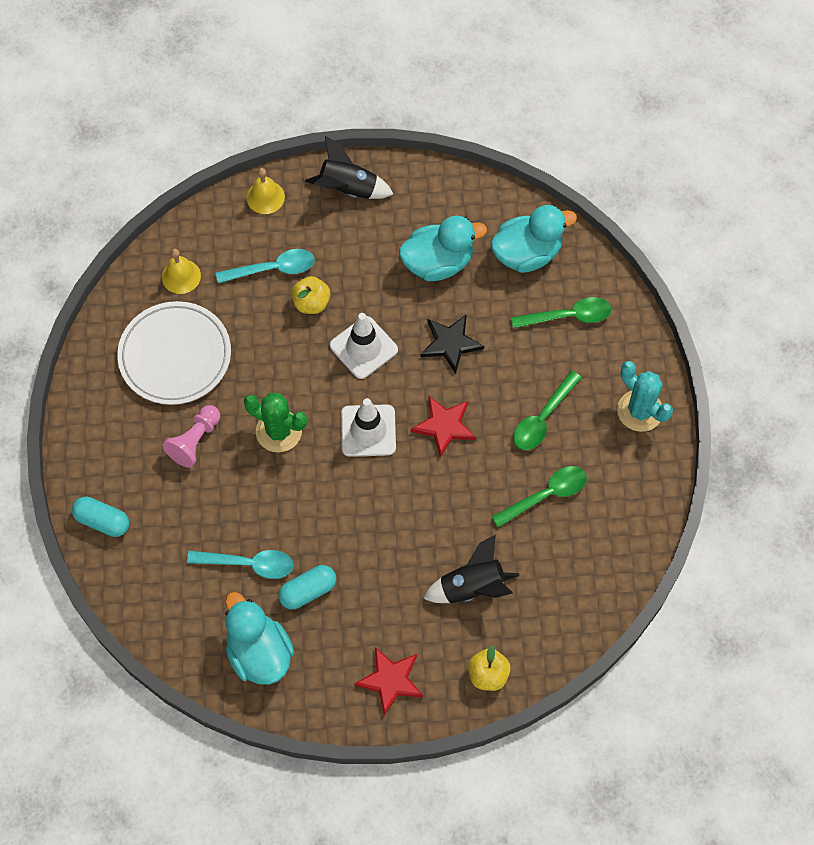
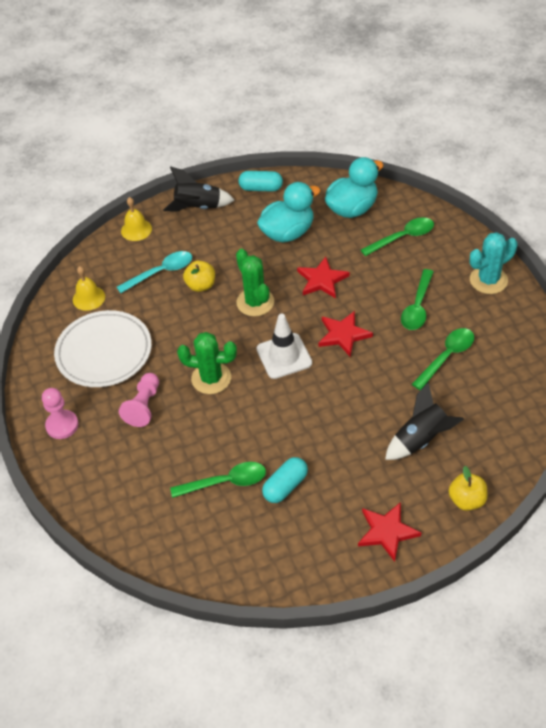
camera: 15 degrees left, 15 degrees down
turquoise capsule [72,497,129,537] -> turquoise capsule moved to [238,171,283,192]
turquoise spoon [187,550,293,579] -> green spoon [170,462,266,498]
turquoise duck [225,592,294,685] -> none
white traffic cone [330,313,398,379] -> green cactus [236,249,274,316]
black star [421,314,484,374] -> red star [297,257,350,299]
turquoise cactus [617,361,673,432] -> turquoise cactus turned 60 degrees counterclockwise [470,232,518,294]
none -> pink pawn [42,388,79,439]

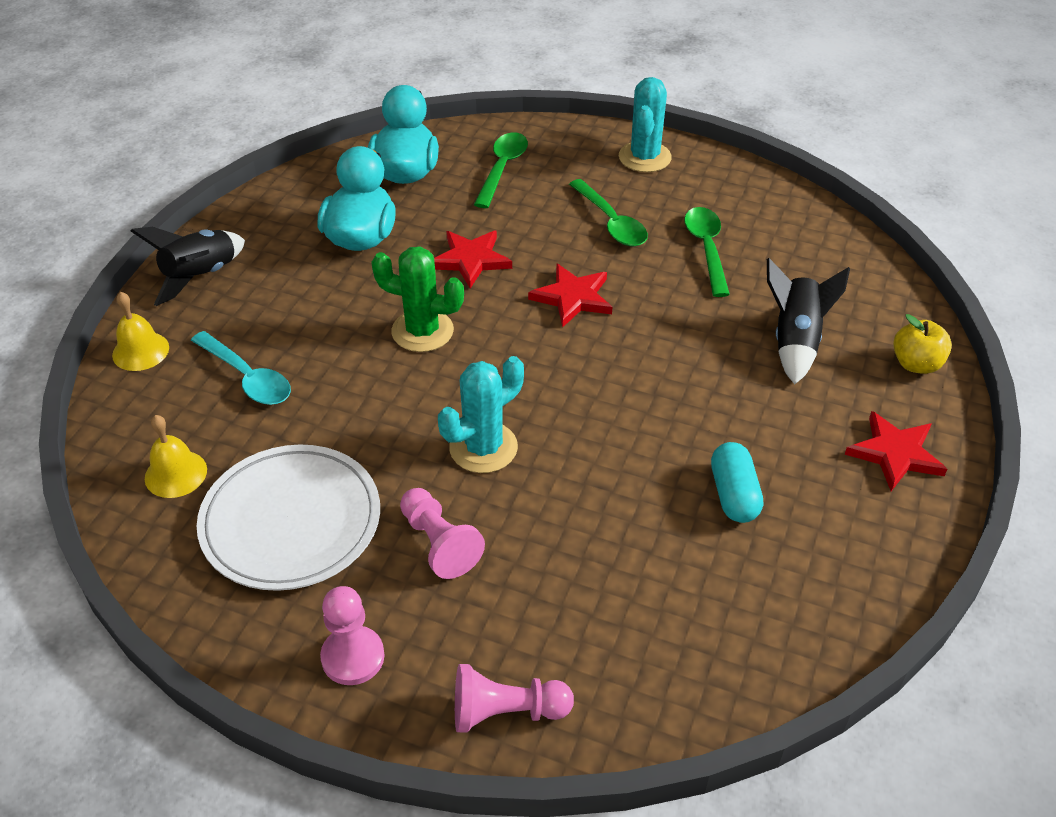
camera: 50 degrees left, 5 degrees down
turquoise spoon [117,251,192,293] -> turquoise spoon turned 120 degrees clockwise [191,331,291,405]
green spoon [170,462,266,498] -> none
green cactus [177,332,237,394] -> turquoise cactus [438,356,524,473]
yellow apple [183,261,215,292] -> none
turquoise capsule [238,171,283,192] -> none
white traffic cone [257,314,312,379] -> none
none -> pink pawn [455,664,574,732]

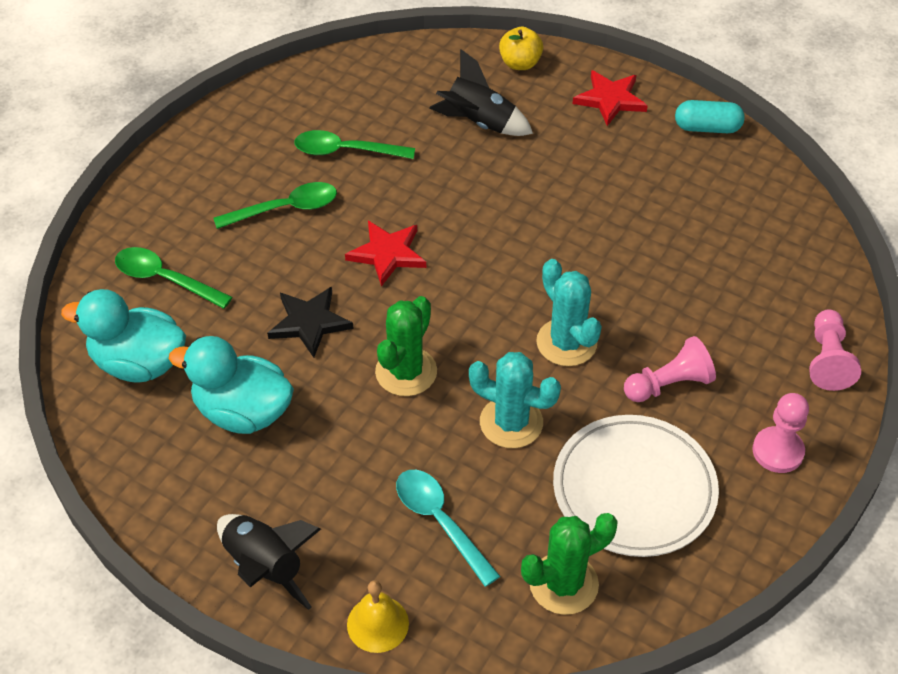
camera: 80 degrees left, 5 degrees up
yellow bell [145,415,207,498] -> green cactus [521,513,618,615]
turquoise spoon [191,331,291,405] -> turquoise spoon turned 90 degrees counterclockwise [396,470,500,587]
red star [434,231,512,288] -> black star [267,287,354,358]
turquoise cactus [619,77,672,172] -> turquoise cactus moved to [469,352,561,448]
turquoise capsule [711,442,763,523] -> turquoise capsule moved to [675,100,745,133]

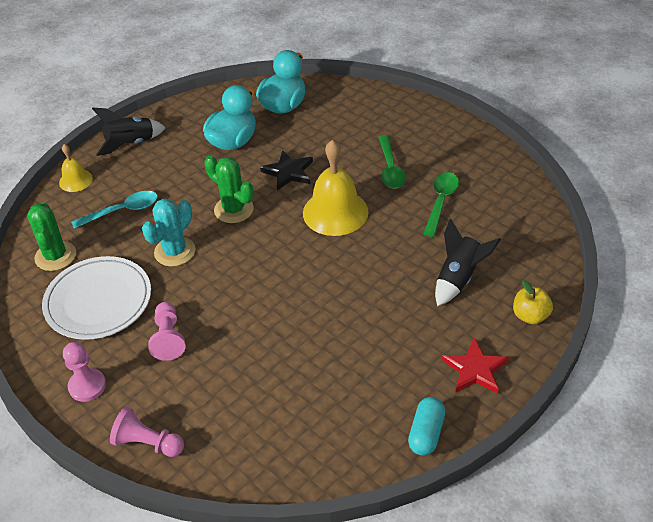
camera: 105 degrees right, 5 degrees down
green spoon [115,247,233,309] -> none
red star [345,221,426,287] -> yellow bell [303,140,369,236]
turquoise cactus [536,259,602,366] -> none

